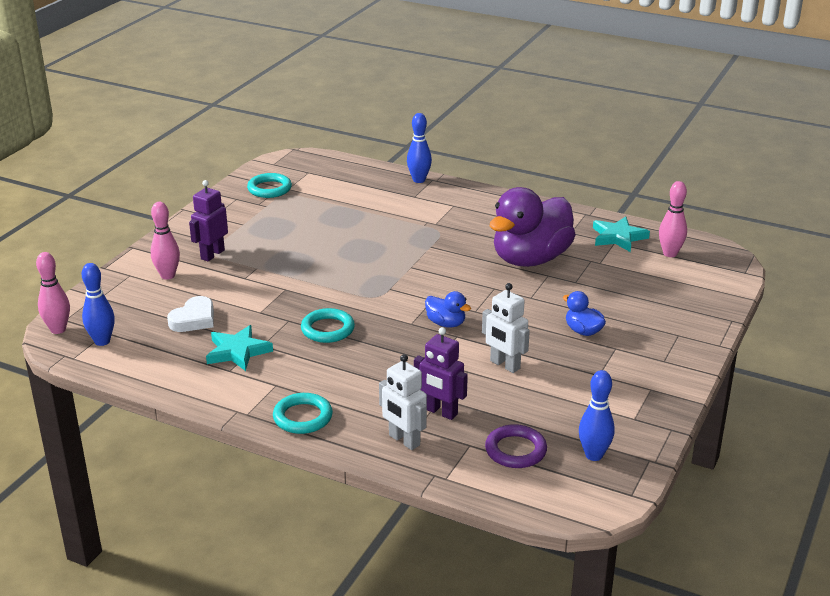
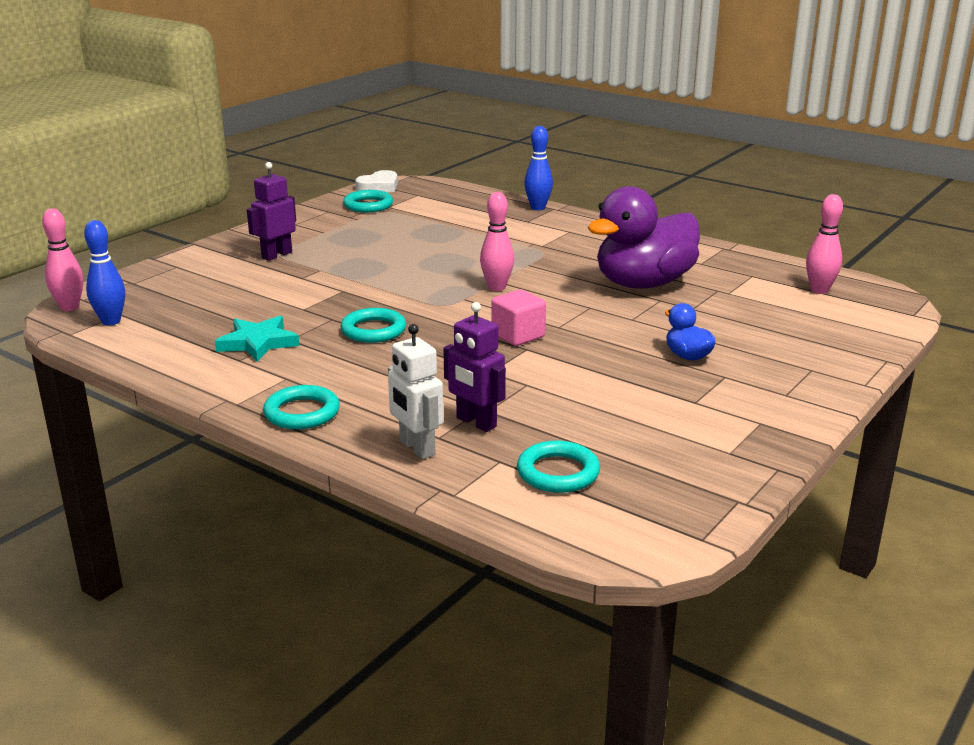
camera: 10 degrees right, 5 degrees down
pink bowling pin [151,202,180,280] -> pink bowling pin moved to [480,192,514,291]
white heart [167,296,214,332] -> white heart moved to [355,170,398,192]
blue duck [425,291,471,327] -> pink cube [491,289,546,346]
white robot [482,283,530,373] -> none
purple ring [485,424,547,468] -> turquoise ring [517,441,600,493]
blue bowling pin [579,370,614,461] -> none
turquoise star [593,216,650,252] -> none

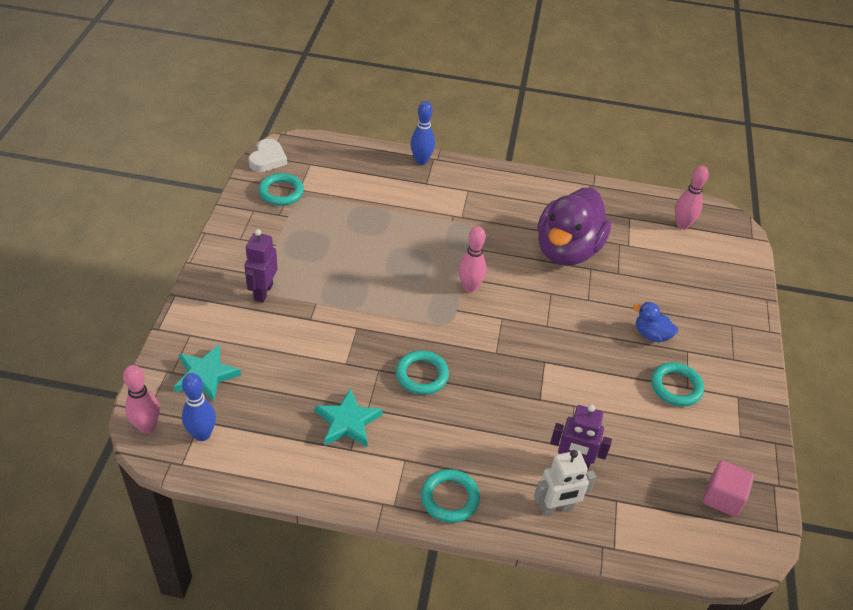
camera: 30 degrees left, 20 degrees up
white robot [388,324,444,459] -> white robot turned 45 degrees counterclockwise [534,450,596,516]
pink cube [491,289,546,346] -> pink cube moved to [703,460,754,517]
turquoise ring [517,441,600,493] -> turquoise ring moved to [651,362,704,406]
none -> turquoise star [174,345,241,402]

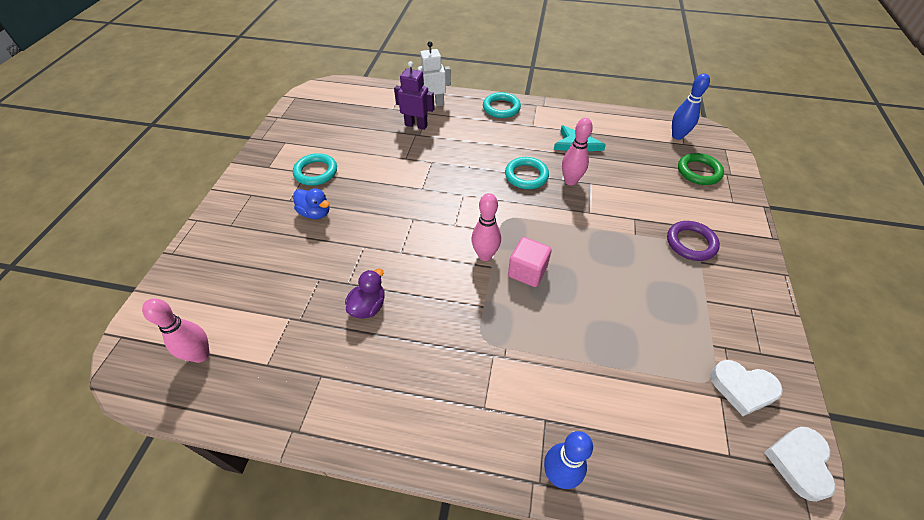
camera: 175 degrees left, 5 degrees up
pink bowling pin [123,365,160,434] -> pink bowling pin moved to [562,118,593,186]
turquoise star [174,345,241,402] -> green ring [678,153,724,185]
purple robot [244,229,278,303] -> purple ring [667,221,720,261]
turquoise ring [258,173,304,205] -> white heart [710,360,783,416]
purple duck [537,188,611,266] -> purple duck [345,268,385,318], size x0.43
pink cube [703,460,754,517] -> pink cube moved to [508,237,552,287]

